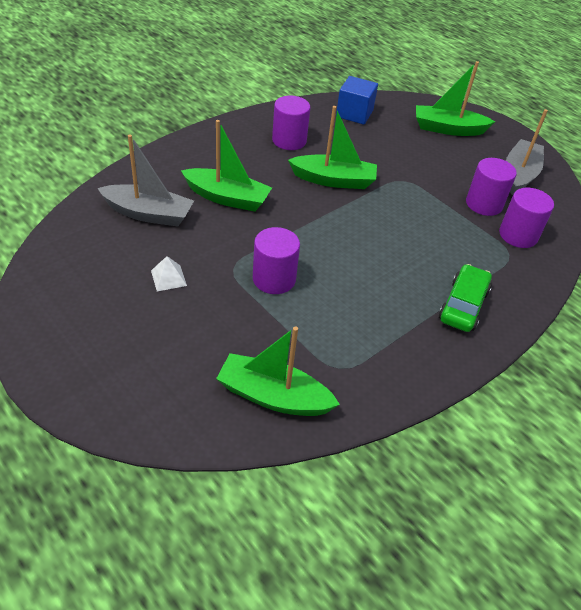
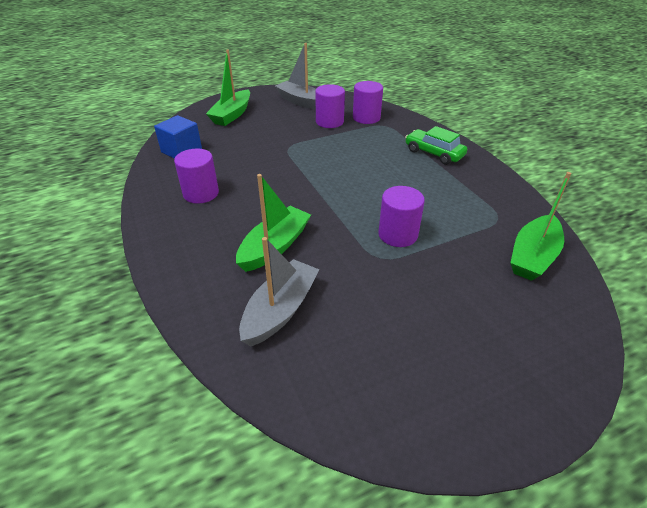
camera: 70 degrees left, 5 degrees down
white pyramid [151,256,187,291] -> none
green boat [288,106,377,189] -> none

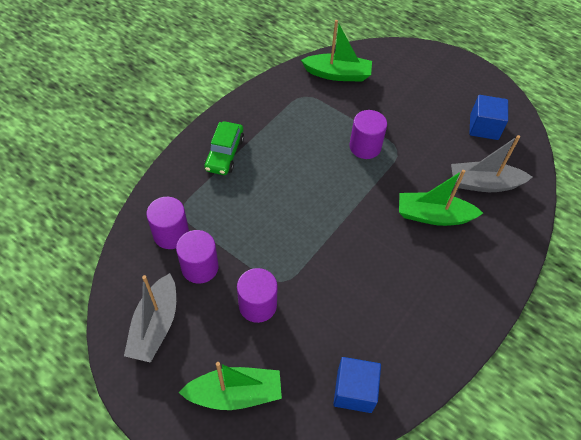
camera: 120 degrees left, 15 degrees up
purple cylinder [174,148,219,204] -> purple cylinder moved to [237,268,278,323]
none -> blue cube [469,95,508,140]

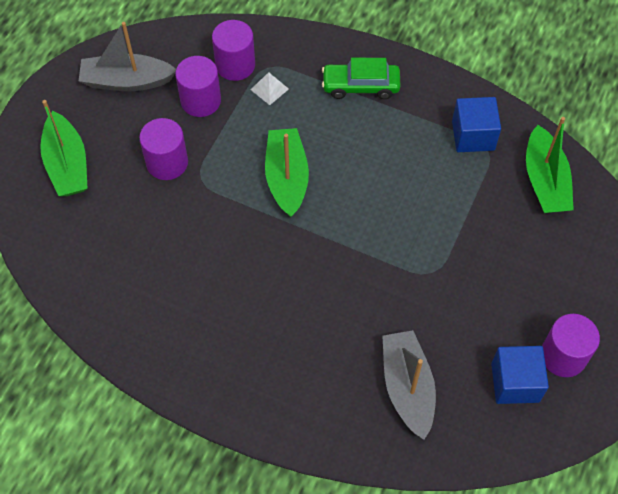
camera: 80 degrees right, 5 degrees up
blue cube [333,357,381,413] -> blue cube moved to [452,97,501,152]
purple cylinder [349,110,387,159] -> purple cylinder moved to [542,314,600,377]
green boat [399,170,483,226] -> green boat moved to [265,128,309,217]
none -> white pyramid [250,72,289,105]

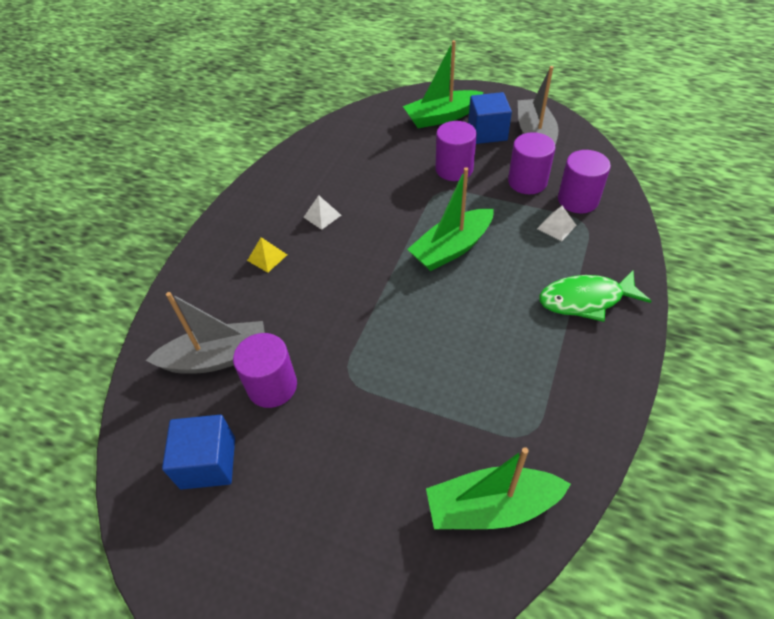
camera: 90 degrees right, 10 degrees down
green boat [265,128,309,217] -> green boat turned 150 degrees clockwise [407,167,494,271]
green car [322,58,400,99] -> green fish [539,271,652,322]
blue cube [452,97,501,152] -> blue cube moved to [468,92,512,144]
purple cylinder [542,314,600,377] -> purple cylinder moved to [233,333,297,408]
none -> yellow pyramid [247,237,287,273]
none -> white pyramid [304,195,341,230]

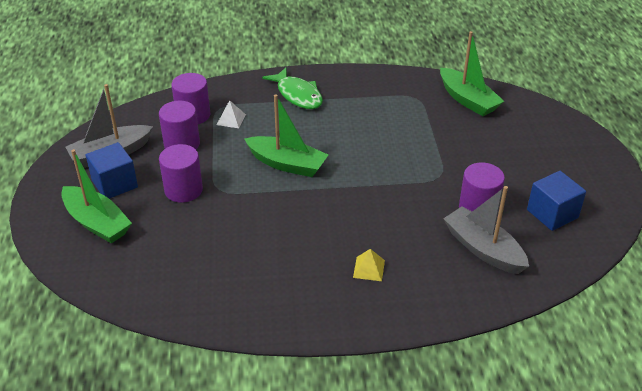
camera: 120 degrees left, 10 degrees down
white pyramid [304,195,341,230] -> none

